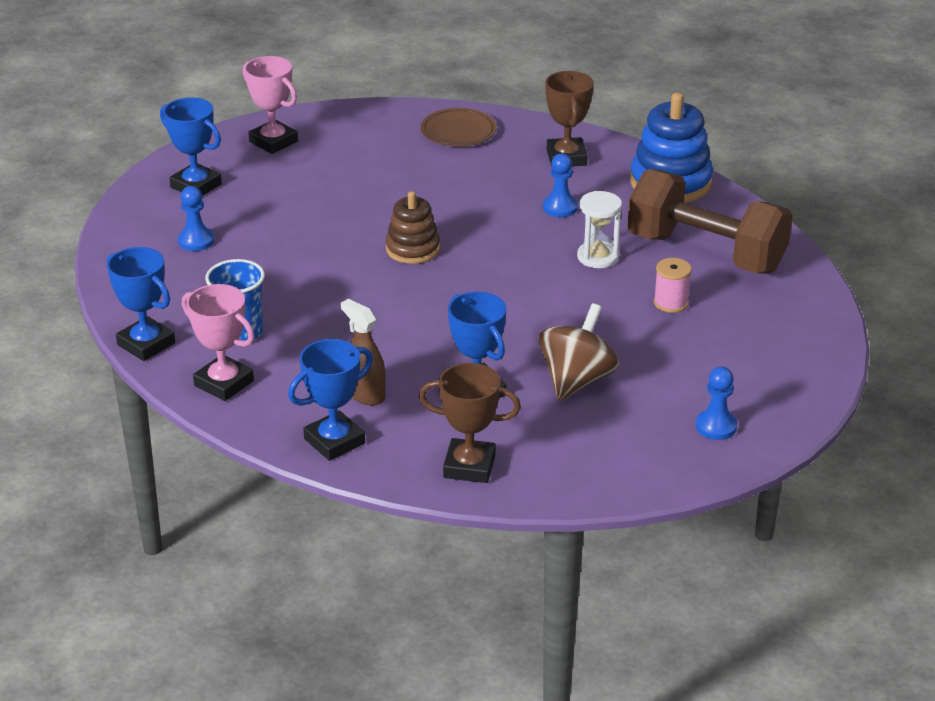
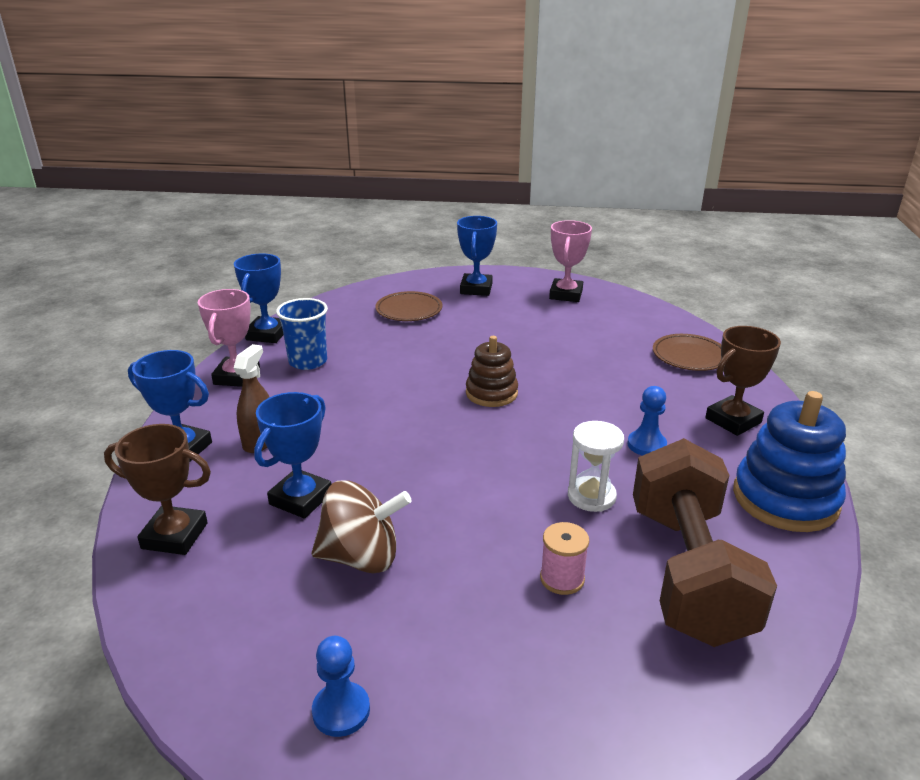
camera: 60 degrees right, 5 degrees down
blue pawn [178,186,214,251] -> brown plate [375,291,443,321]
brown trophy [419,363,521,483] -> brown trophy turned 60 degrees counterclockwise [104,424,211,555]

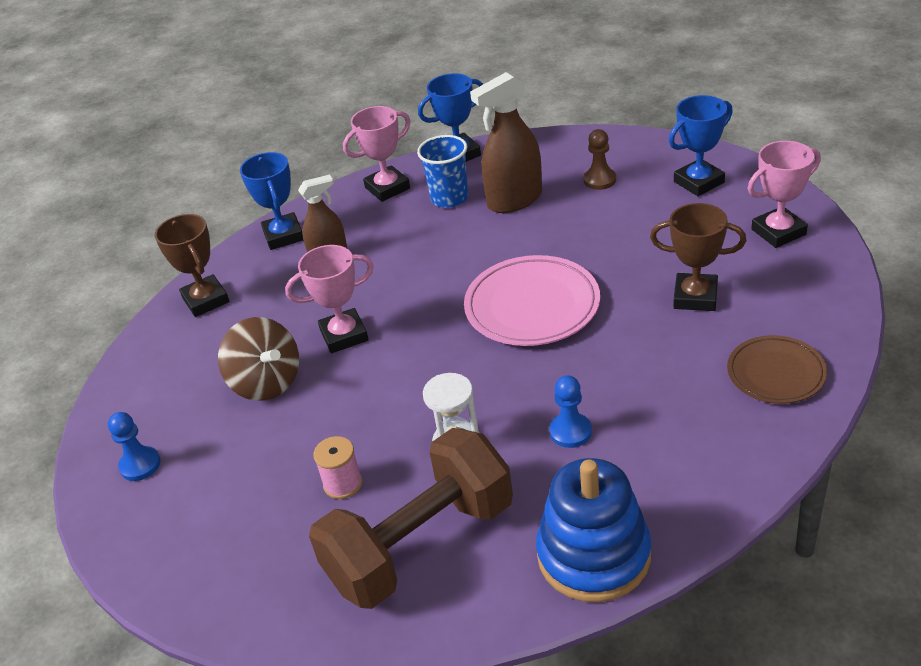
camera: 55 degrees right, 10 degrees up
blue trophy [254,392,331,519] -> none
brown plate [375,291,443,321] -> brown pawn [584,129,616,190]
brown stacking toy [466,336,518,407] -> pink plate [464,255,600,346]
brown trophy [705,326,781,436] -> brown trophy moved to [650,203,746,311]
none -> pink trophy [285,245,374,353]
none -> brown spray bottle [470,72,542,213]

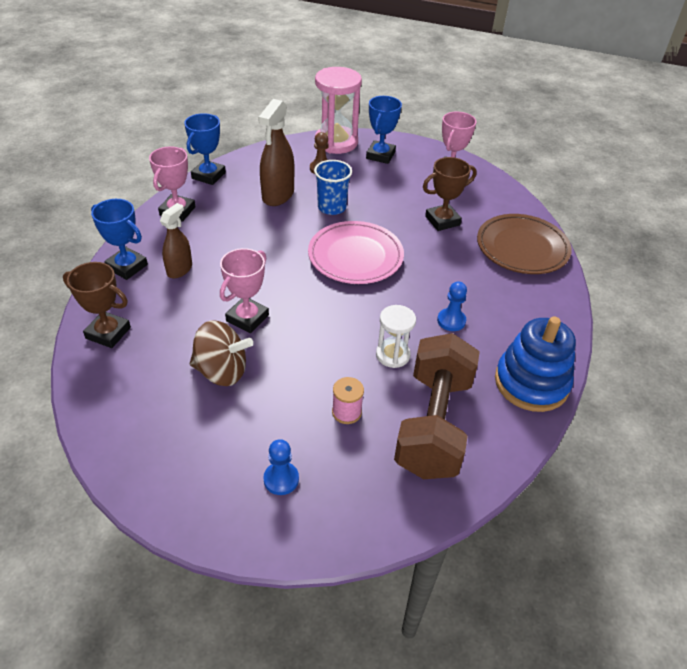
camera: 45 degrees left, 5 degrees up
blue pawn [108,412,161,481] -> blue pawn moved to [263,439,299,495]
blue cup [417,135,468,208] -> blue cup moved to [314,160,352,215]
brown plate [727,335,827,404] -> brown plate [477,214,572,274], size x1.57
none -> pink hourglass [315,67,362,154]

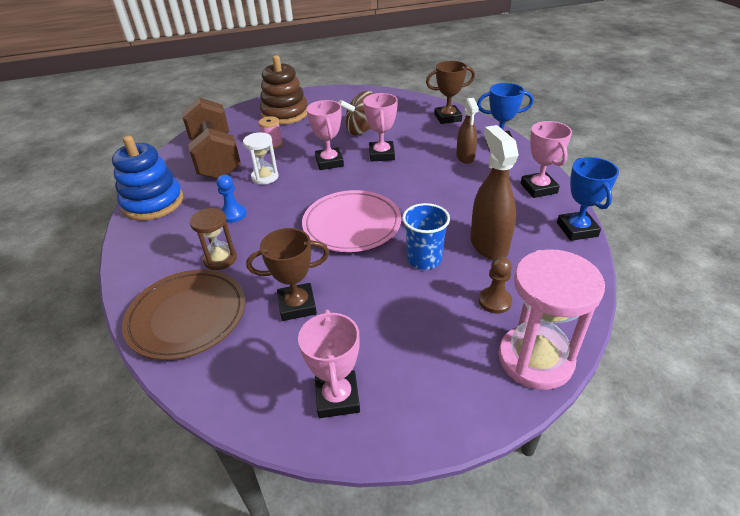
camera: 150 degrees right, 5 degrees down
blue pawn [263,439,299,495] -> brown stacking toy [260,55,307,125]
blue trophy [366,96,402,164] -> none
brown trophy [423,157,477,231] -> brown trophy turned 45 degrees clockwise [246,228,329,321]
none -> brown hourglass [190,208,237,270]
none -> pink trophy [306,100,344,170]

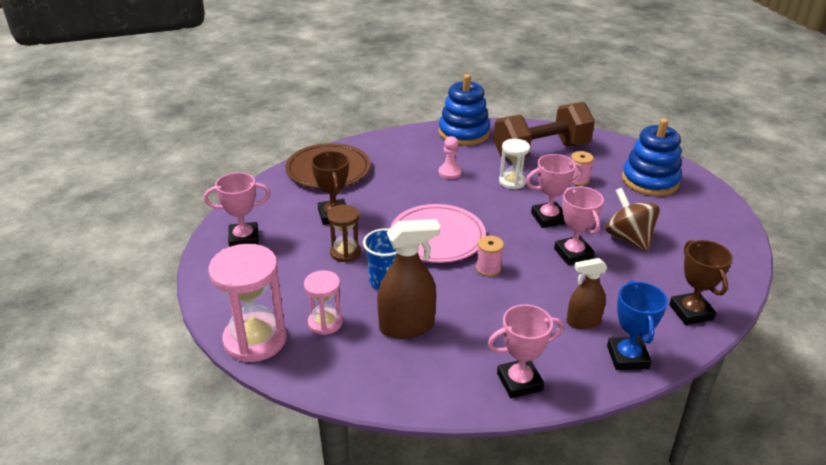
camera: 85 degrees right, 5 degrees down
brown hourglass [190,208,237,270] -> brown hourglass moved to [327,205,361,262]
blue pawn [216,175,246,223] -> pink pawn [439,136,462,179]
brown stacking toy [260,55,307,125] -> blue stacking toy [622,118,682,196]
pink trophy [363,93,398,162] -> pink trophy turned 75 degrees clockwise [554,187,604,265]
brown pawn [479,256,512,314] -> pink hourglass [304,270,343,335]
blue trophy [557,157,619,241] -> none
none -> pink spool [476,236,504,276]

